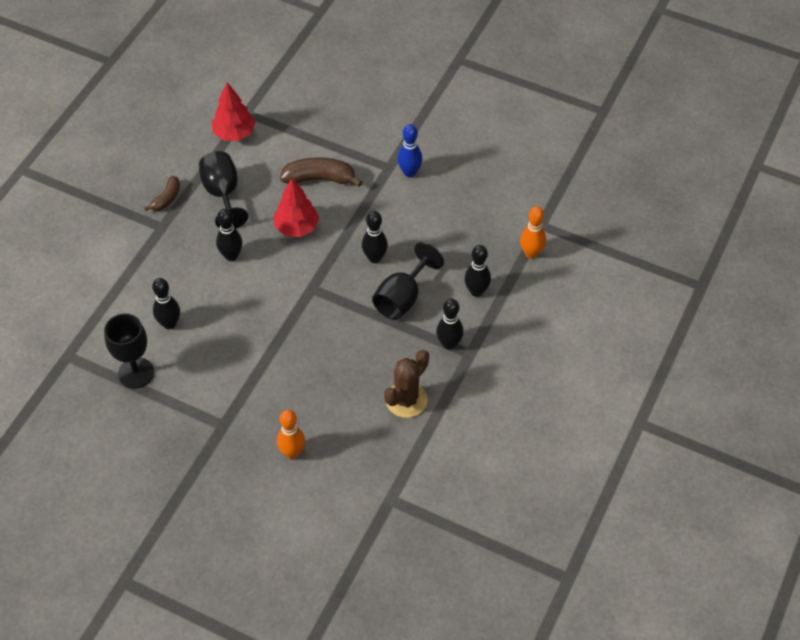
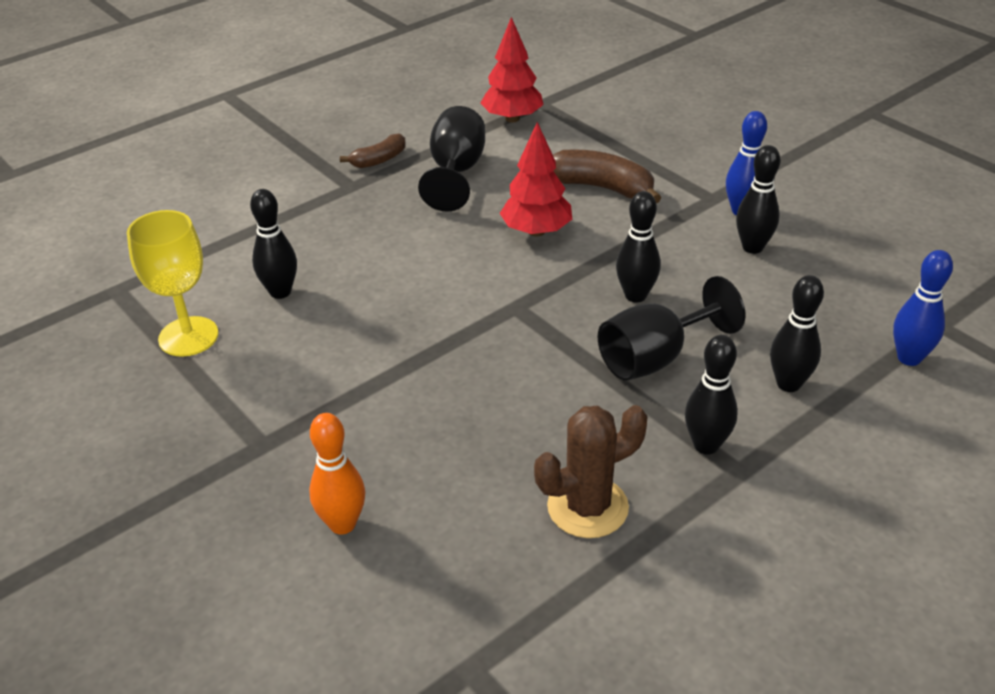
camera: 25 degrees right, 15 degrees down
black goblet [104,313,154,389] -> yellow goblet [127,210,219,357]
black bowling pin [216,209,242,261] -> black bowling pin moved to [736,145,780,254]
orange bowling pin [520,206,546,259] -> blue bowling pin [893,250,953,366]

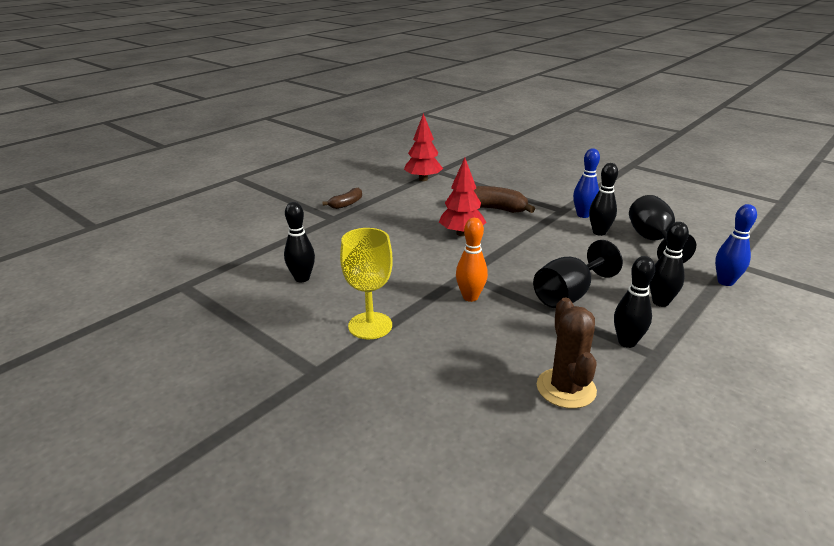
camera: 10 degrees left, 10 degrees down
yellow goblet [127,210,219,357] -> yellow goblet moved to [340,228,393,339]
orange bowling pin [309,413,365,534] -> orange bowling pin moved to [456,218,488,302]
black goblet [418,106,485,212] -> black goblet moved to [629,195,696,263]
brown cactus [534,405,648,538] -> brown cactus turned 60 degrees counterclockwise [537,298,597,409]
black bowling pin [616,191,660,303] -> none

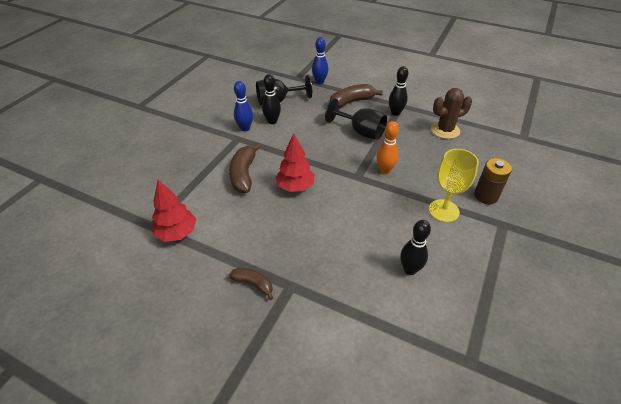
camera: 105 degrees left, 15 degrees up
black bowling pin [649,222,689,307] -> brown banana [330,84,383,109]
none -> brown battery [474,158,512,204]

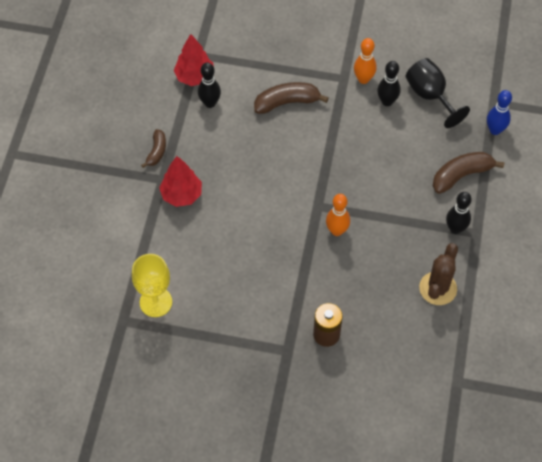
camera: 75 degrees right, 15 degrees up
blue bowling pin [234,81,253,132] -> orange bowling pin [354,38,377,84]
red tree [276,133,315,192] -> red tree moved to [159,156,202,207]
black goblet [325,99,387,140] -> none
brown banana [330,84,383,109] -> brown banana turned 75 degrees counterclockwise [433,152,504,194]
black bowling pin [400,220,431,275] -> black bowling pin moved to [198,62,221,108]
yellow goblet [429,149,479,222] -> yellow goblet moved to [132,254,172,317]
brown cactus [431,88,472,139] -> brown cactus turned 60 degrees clockwise [419,243,458,305]

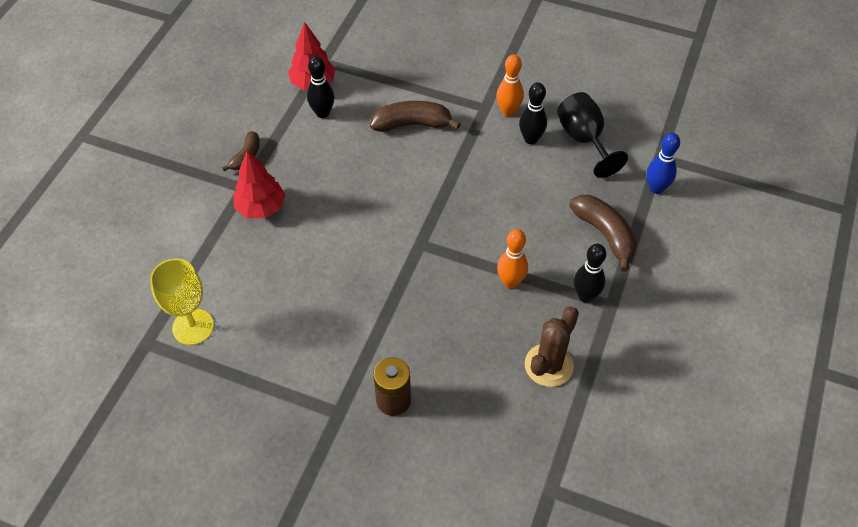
camera: 10 degrees right, 5 degrees down
orange bowling pin [326,194,350,236] -> orange bowling pin moved to [497,229,528,288]
brown banana [433,152,504,194] -> brown banana turned 75 degrees clockwise [569,195,637,272]

